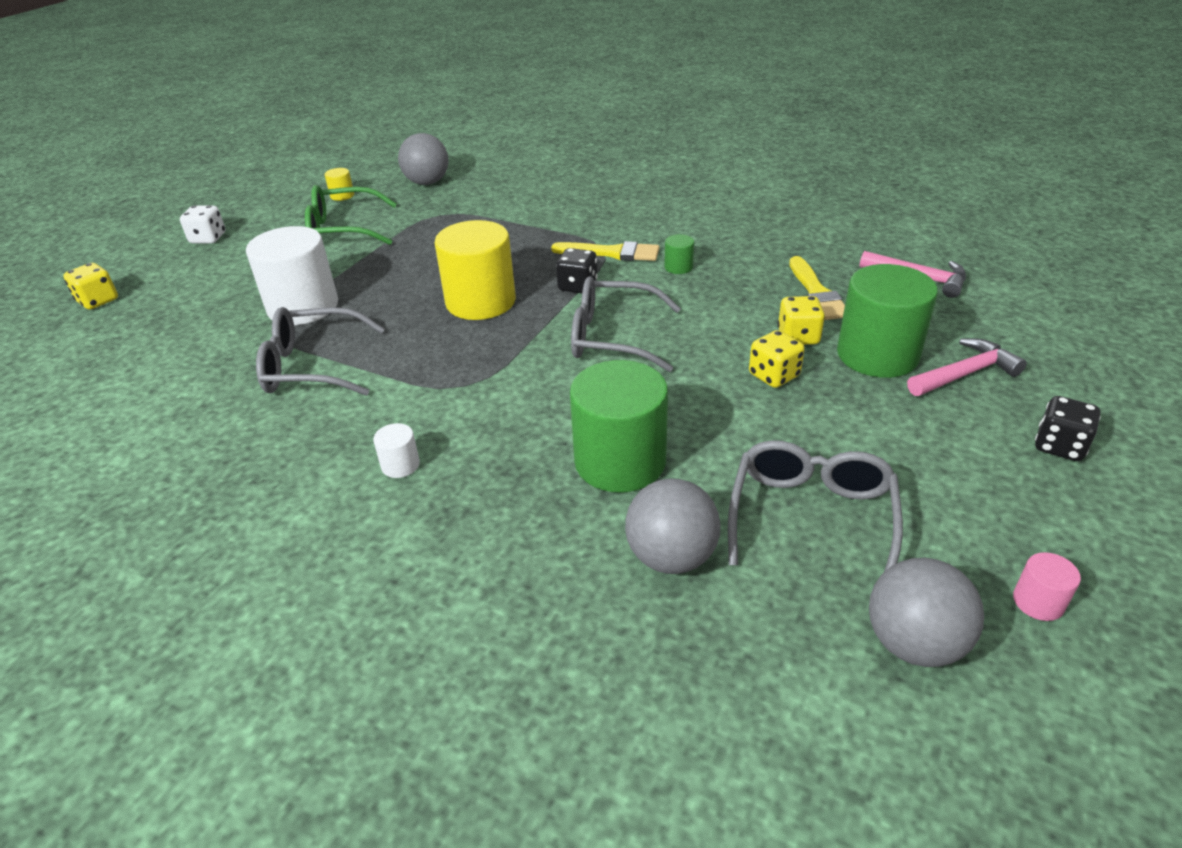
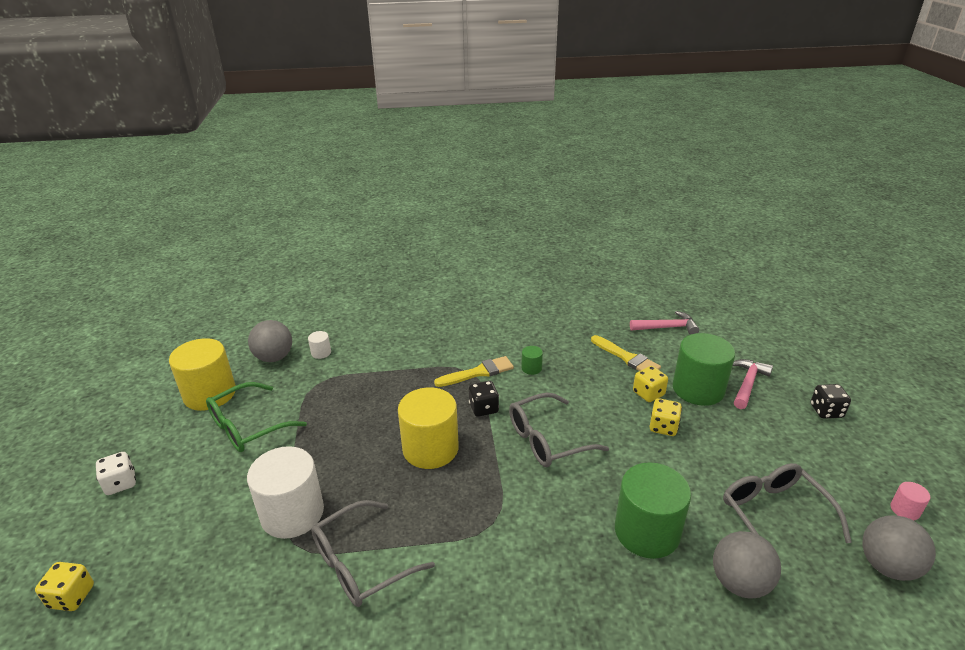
camera: 35 degrees left, 5 degrees down
yellow cylinder [325,168,354,201] -> yellow cylinder [169,338,236,411], size x2.35
white cylinder [373,423,420,478] -> white cylinder moved to [308,331,331,359]

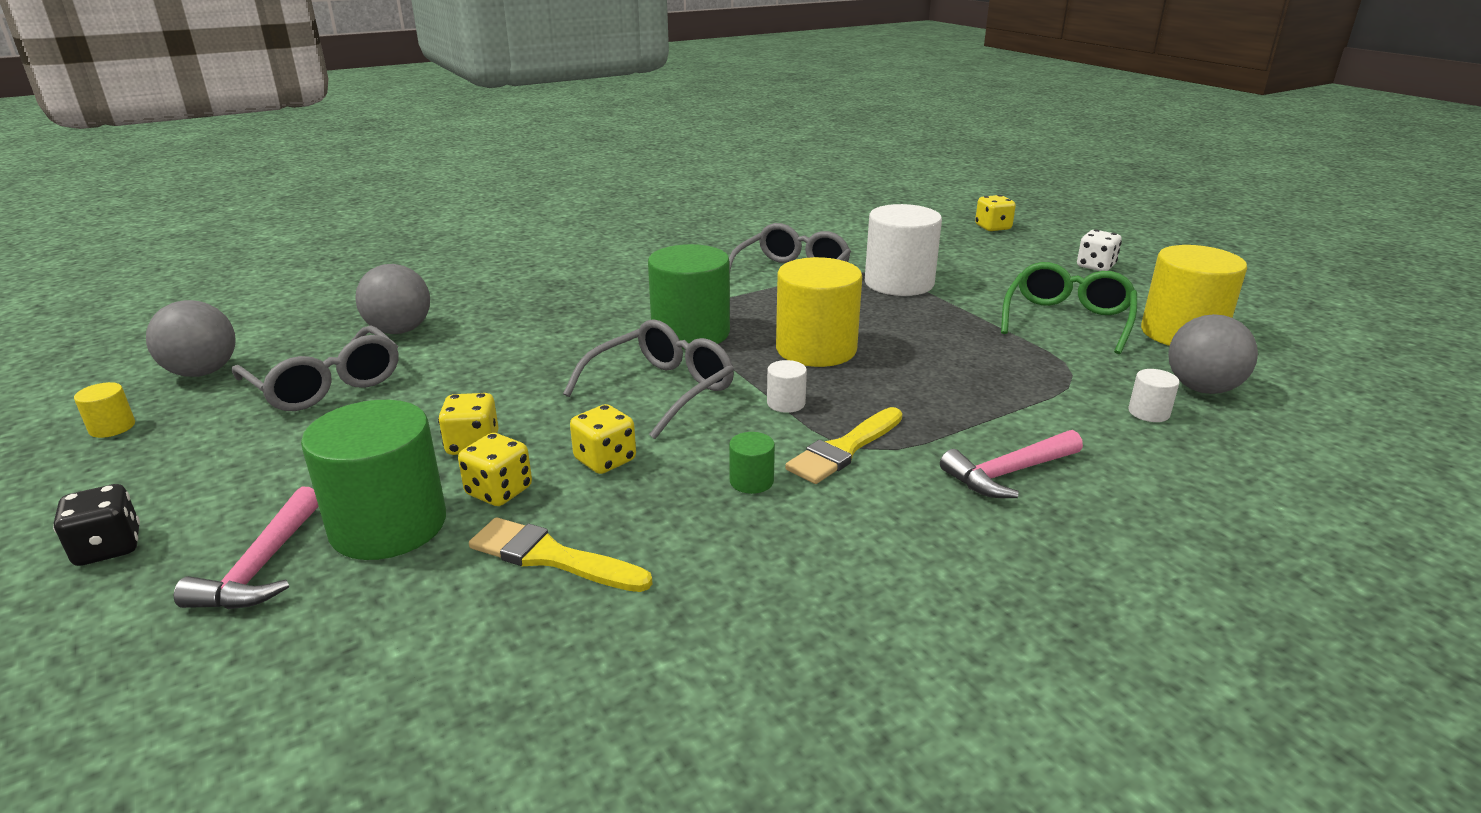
camera: 155 degrees right, 5 degrees down
black dice [469,381,499,417] -> white cylinder [767,360,807,413]
green cylinder [615,462,691,559] -> green cylinder moved to [648,244,730,349]
pink hammer [630,311,699,335] -> pink hammer moved to [940,430,1083,498]
pink cylinder [890,482,930,521] -> yellow cylinder [74,382,135,438]
none -> yellow dice [570,404,636,474]

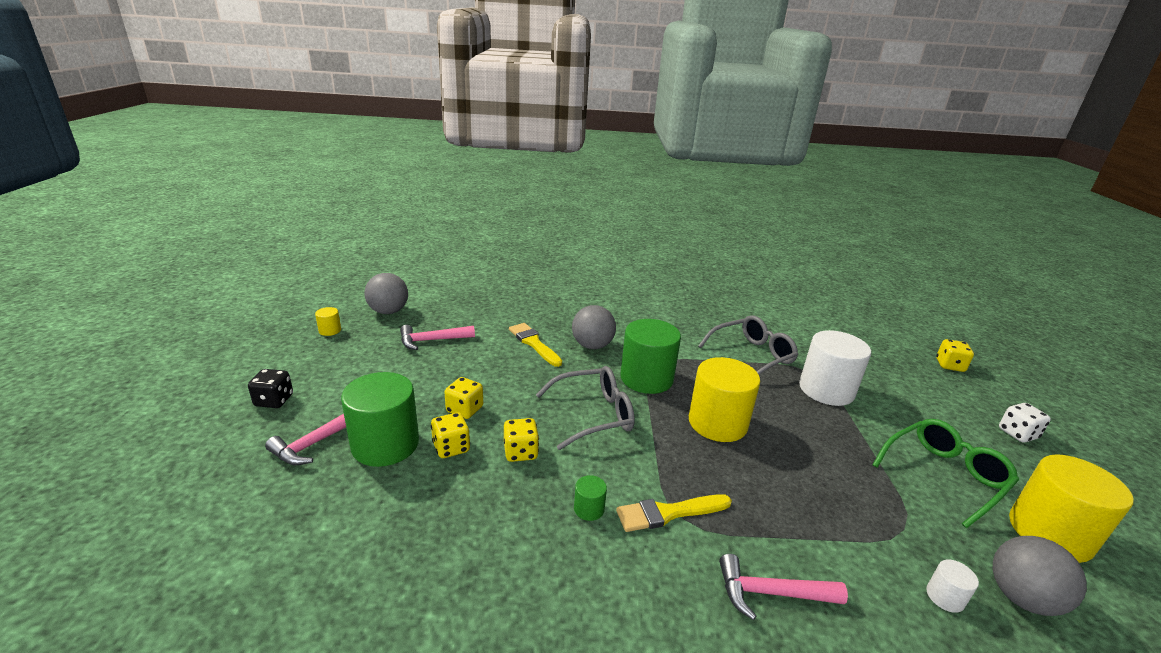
camera: 30 degrees right, 0 degrees up
grey glasses [232,325,398,411] -> pink hammer [400,325,475,350]
grey ball [355,264,430,334] -> grey ball moved to [572,305,616,349]
yellow brush [469,517,652,592] -> yellow brush moved to [509,323,562,367]
white cylinder [767,360,807,413] -> none

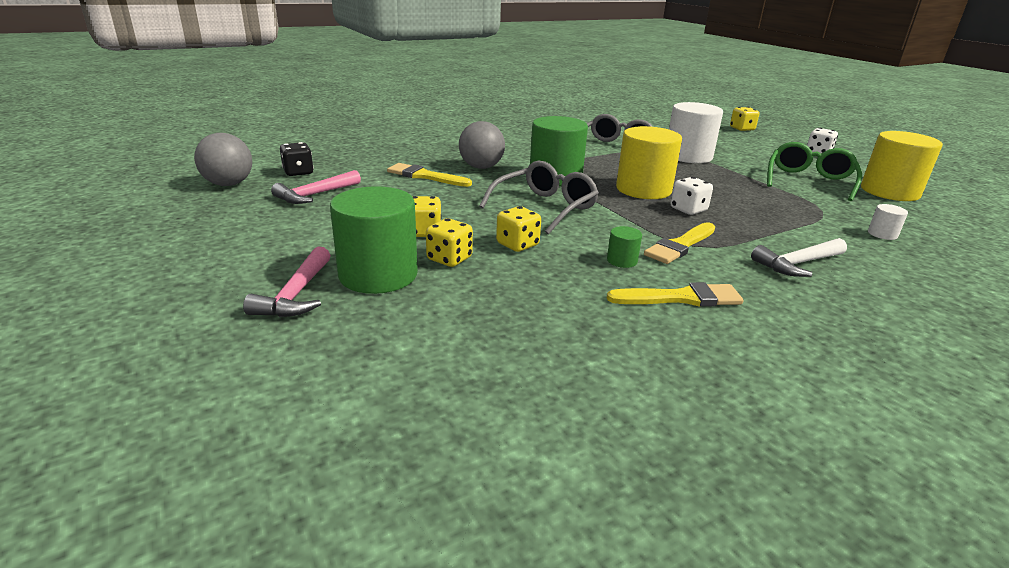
camera: 30 degrees left, 0 degrees up
black dice [248,369,293,408] -> black dice moved to [280,142,314,176]
yellow cylinder [315,307,341,336] -> none
pink hammer [719,554,848,620] -> white hammer [751,238,847,277]
grey ball [993,536,1087,616] -> none
none -> yellow brush [607,282,744,307]
none -> white dice [671,177,713,215]

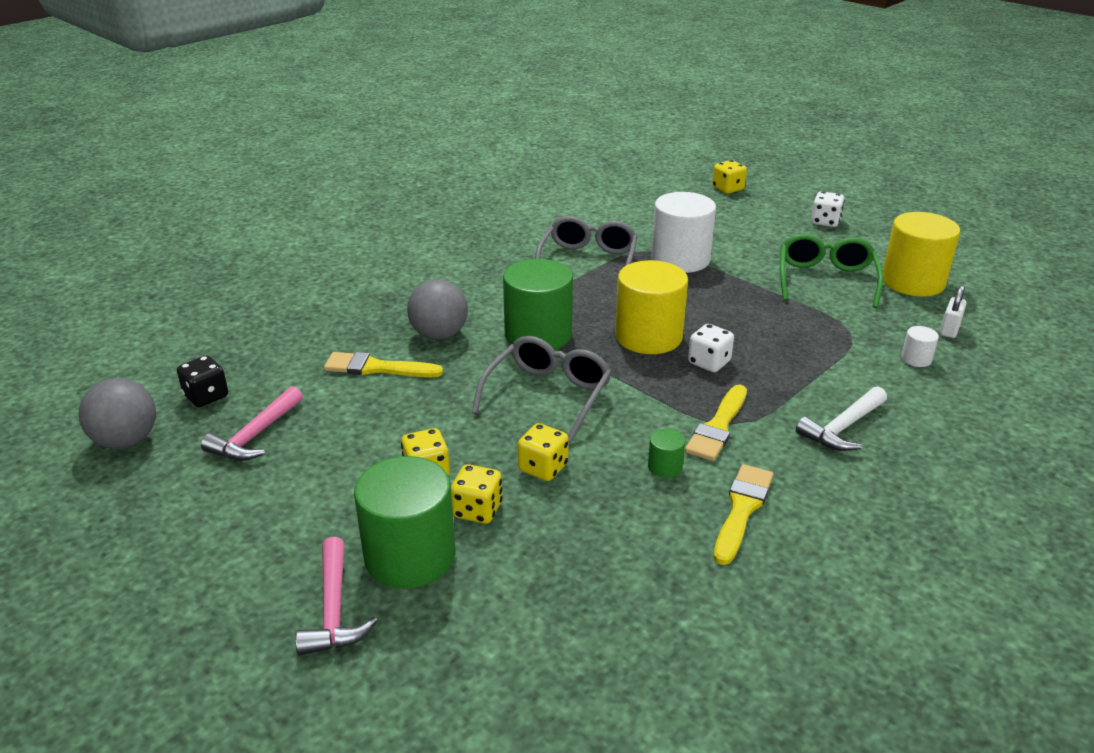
camera: 15 degrees left, 5 degrees up
yellow brush [607,282,744,307] -> yellow brush turned 45 degrees counterclockwise [714,464,774,565]
none -> white padlock [940,285,967,338]

